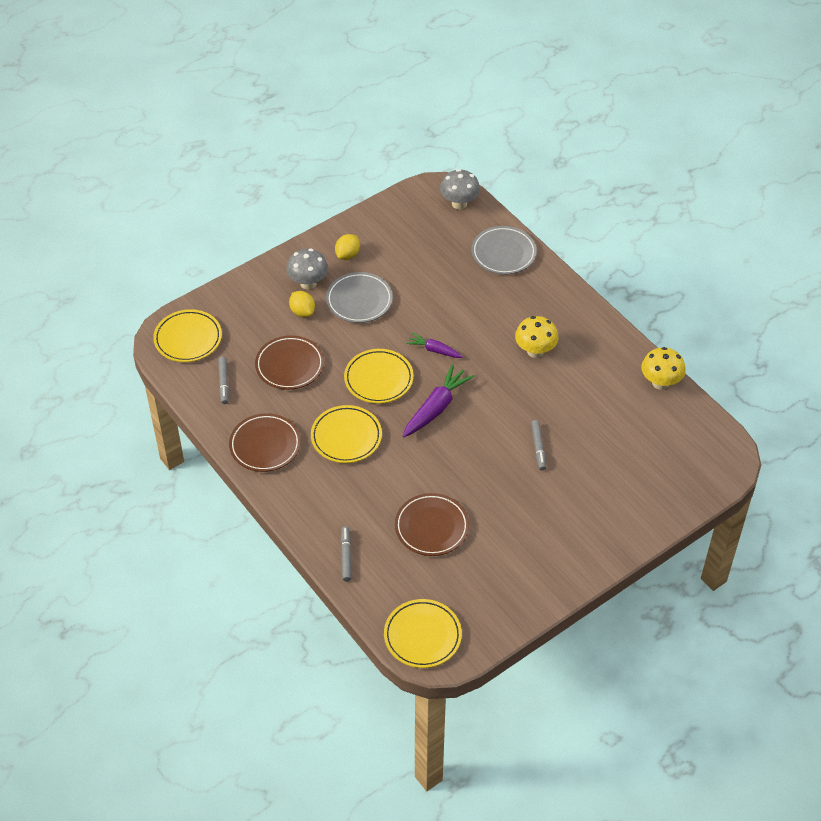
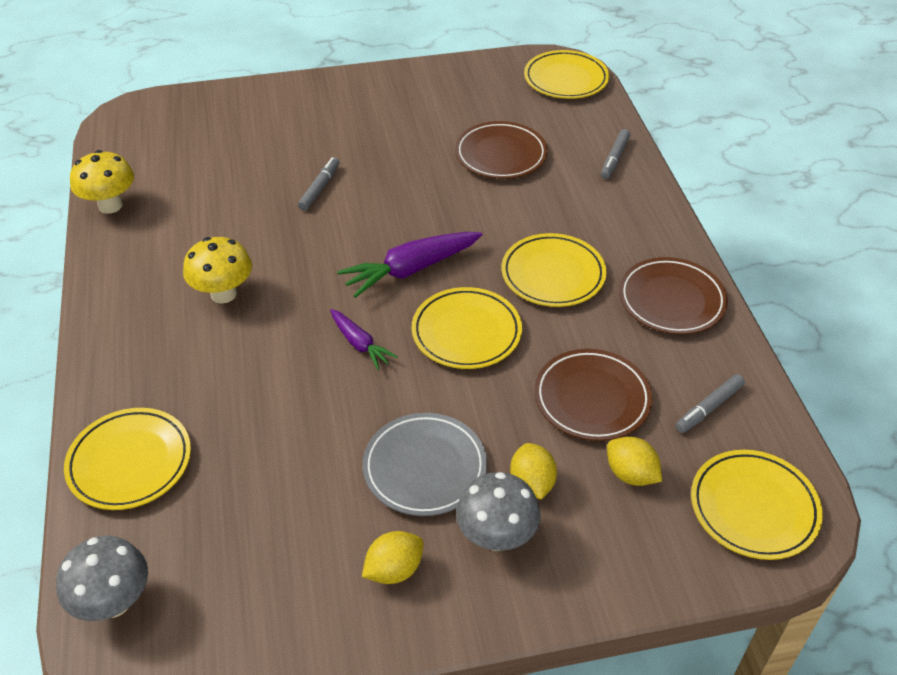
camera: 155 degrees left, 5 degrees down
grey marker [218,357,229,404] -> grey marker turned 150 degrees counterclockwise [675,374,745,433]
grey plate [471,226,537,274] -> yellow plate [64,408,191,510]
none -> yellow lemon [607,437,662,486]

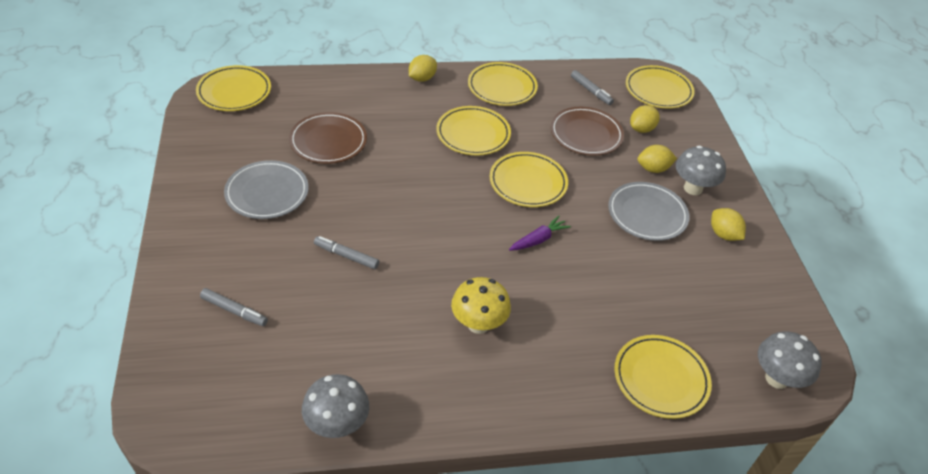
camera: 90 degrees left, 0 degrees up
yellow mushroom [70,150,134,214] -> grey mushroom [302,374,369,438]
purple carrot [337,232,483,298] -> none
grey marker [601,129,630,179] -> grey marker moved to [200,288,268,326]
brown plate [619,257,728,334] -> yellow plate [468,62,538,106]
none -> grey plate [224,160,309,219]
none -> yellow lemon [409,55,437,82]

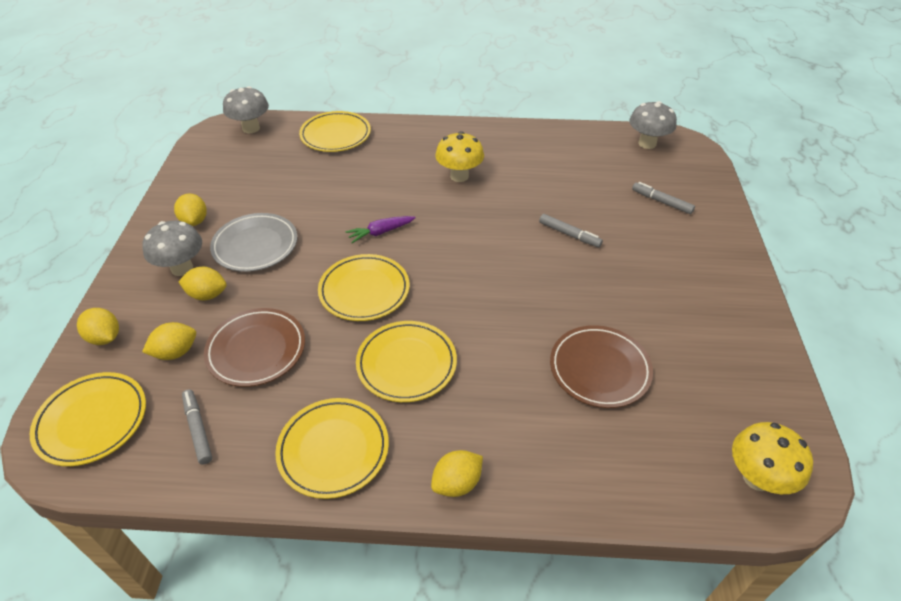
camera: 165 degrees left, 0 degrees up
yellow plate [196,65,271,111] -> yellow mushroom [732,422,813,494]
grey plate [224,160,309,219] -> none
grey mushroom [302,374,369,438] -> grey mushroom moved to [629,101,677,149]
none -> yellow lemon [77,308,119,345]

